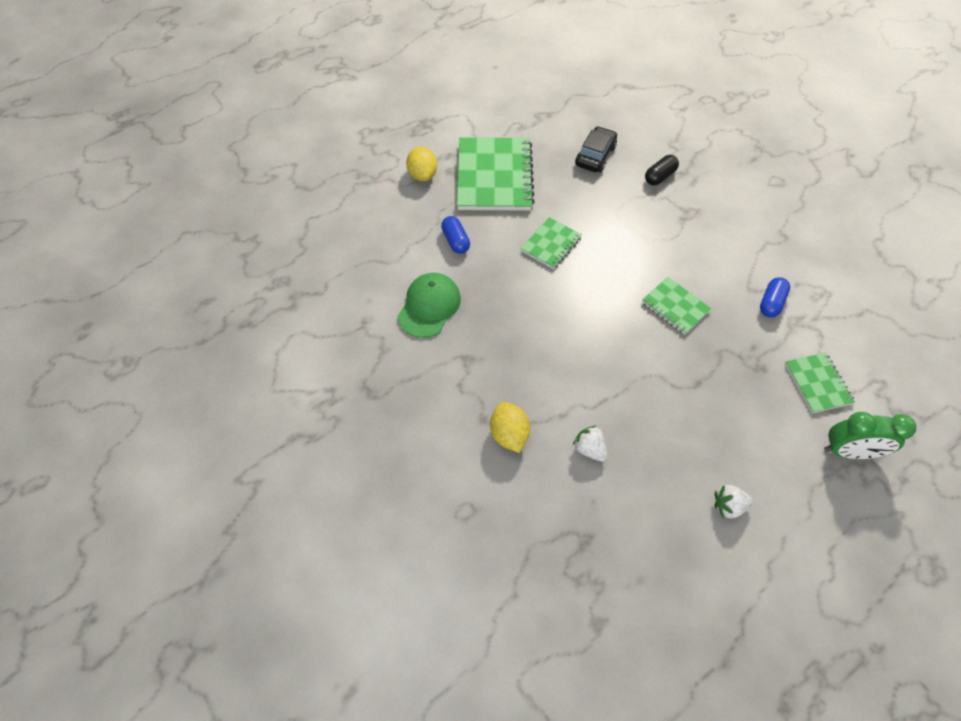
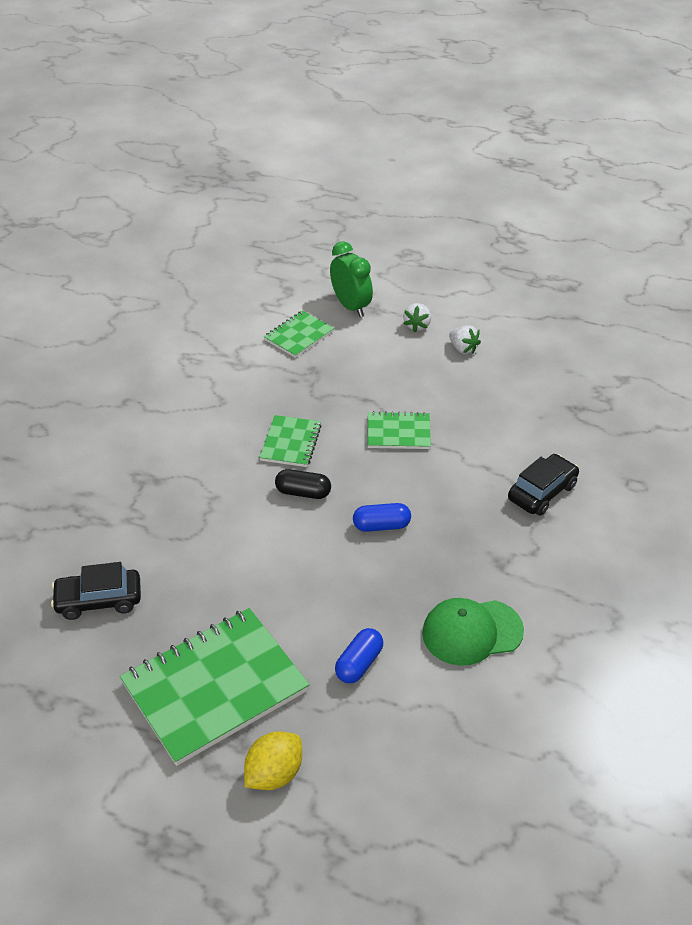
camera: 125 degrees left, 15 degrees down
yellow lemon [490,402,530,453] -> black car [508,454,579,516]
green notebook [521,217,582,269] -> green notebook moved to [367,411,431,449]
white strawberry [573,425,608,461] -> white strawberry moved to [403,303,431,332]
black capsule [645,155,679,185] -> black capsule moved to [275,469,331,499]
blue capsule [760,277,790,317] -> blue capsule moved to [353,503,411,532]

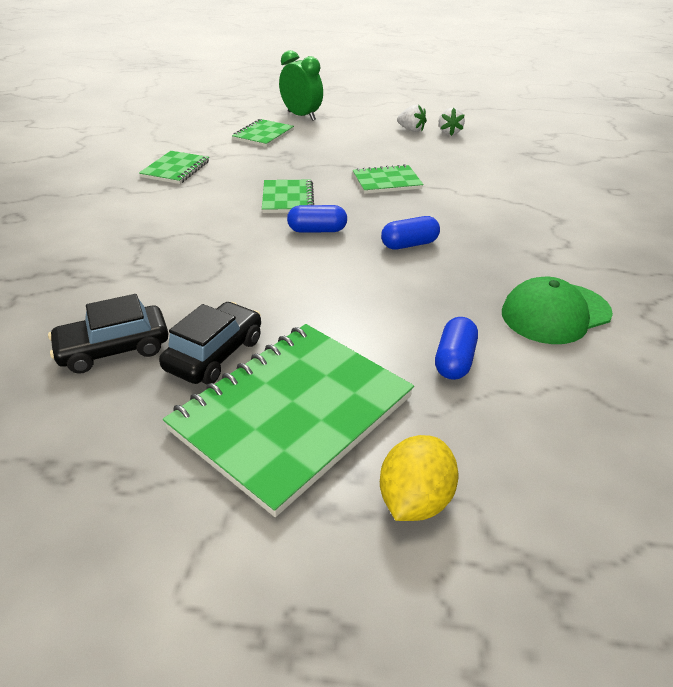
camera: 15 degrees left, 5 degrees down
black capsule [275,469,331,499] -> blue capsule [287,205,347,233]
white strawberry [403,303,431,332] -> white strawberry moved to [439,108,465,136]
black car [508,454,579,516] -> black car moved to [159,302,261,385]
none -> green notebook [139,151,209,184]

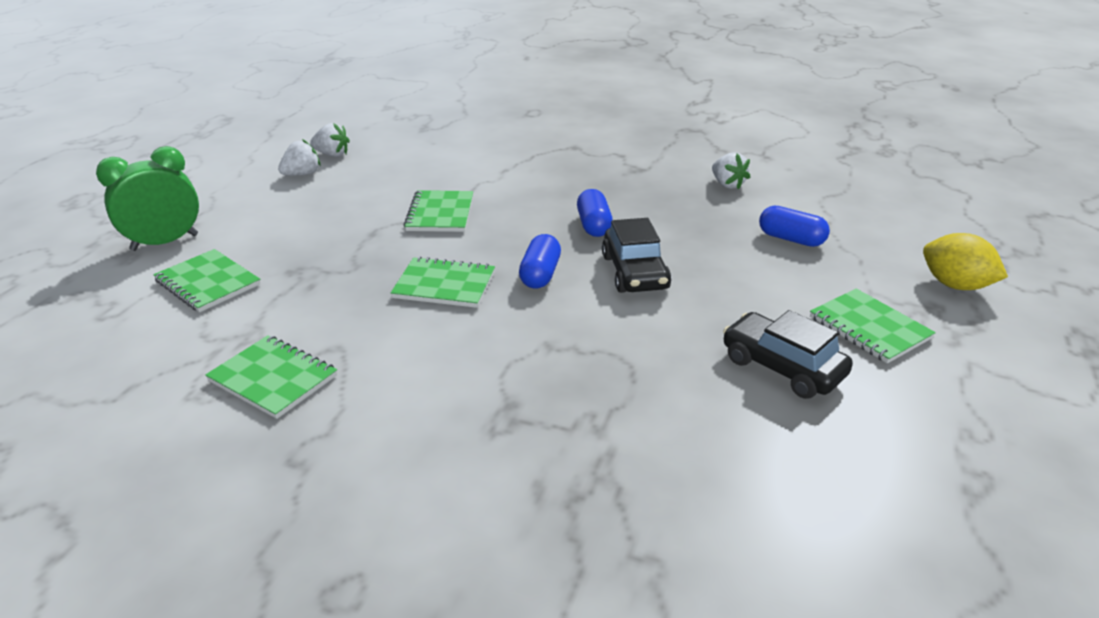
camera: 75 degrees left, 5 degrees down
black car [48,294,169,374] -> black car moved to [602,218,671,293]
green notebook [163,324,414,517] -> green notebook [810,289,936,364], size x0.51
green cap [502,277,613,344] -> white strawberry [712,152,750,189]

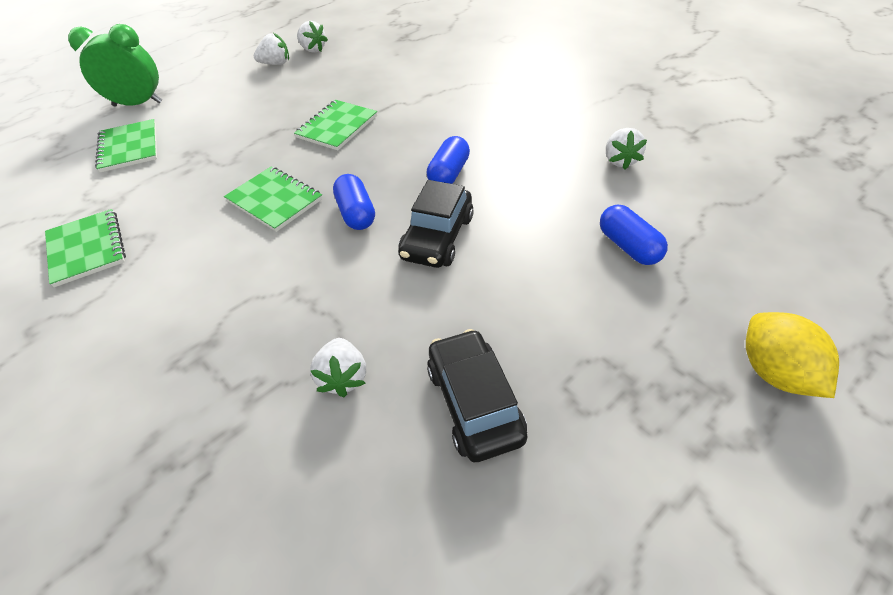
camera: 30 degrees right, 15 degrees up
blue capsule [519,234,561,289] -> blue capsule turned 60 degrees counterclockwise [333,174,375,230]
green notebook [810,289,936,364] -> none
none -> white strawberry [310,338,366,397]

